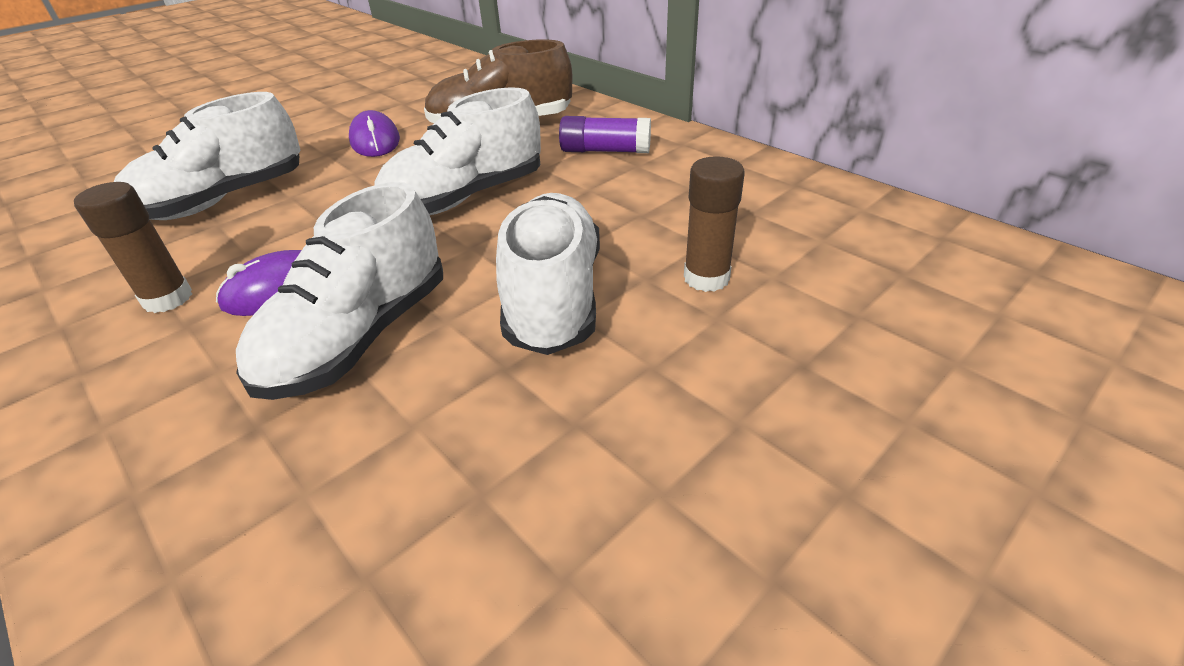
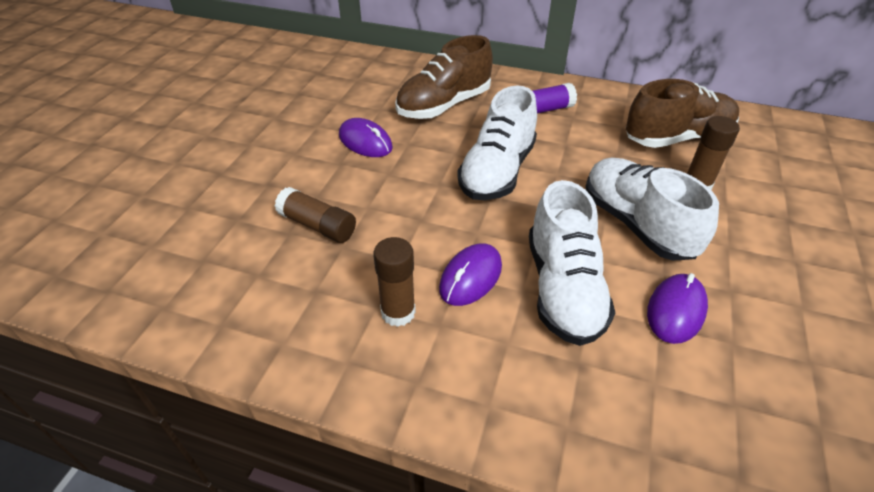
camera: 30 degrees left, 5 degrees up
white shoe [114,92,300,220] -> brown glue stick [275,187,356,243]
none -> brown shoe [626,79,739,148]
none -> purple mouse [647,273,708,344]

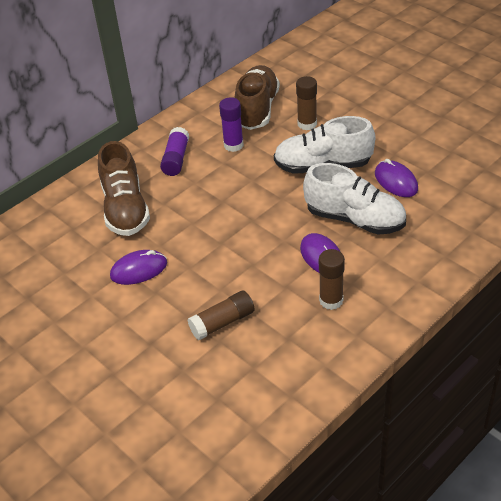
camera: 60 degrees left, 0 degrees up
white shoe [457,85,537,200] -> none
none -> purple glue stick [219,97,244,152]

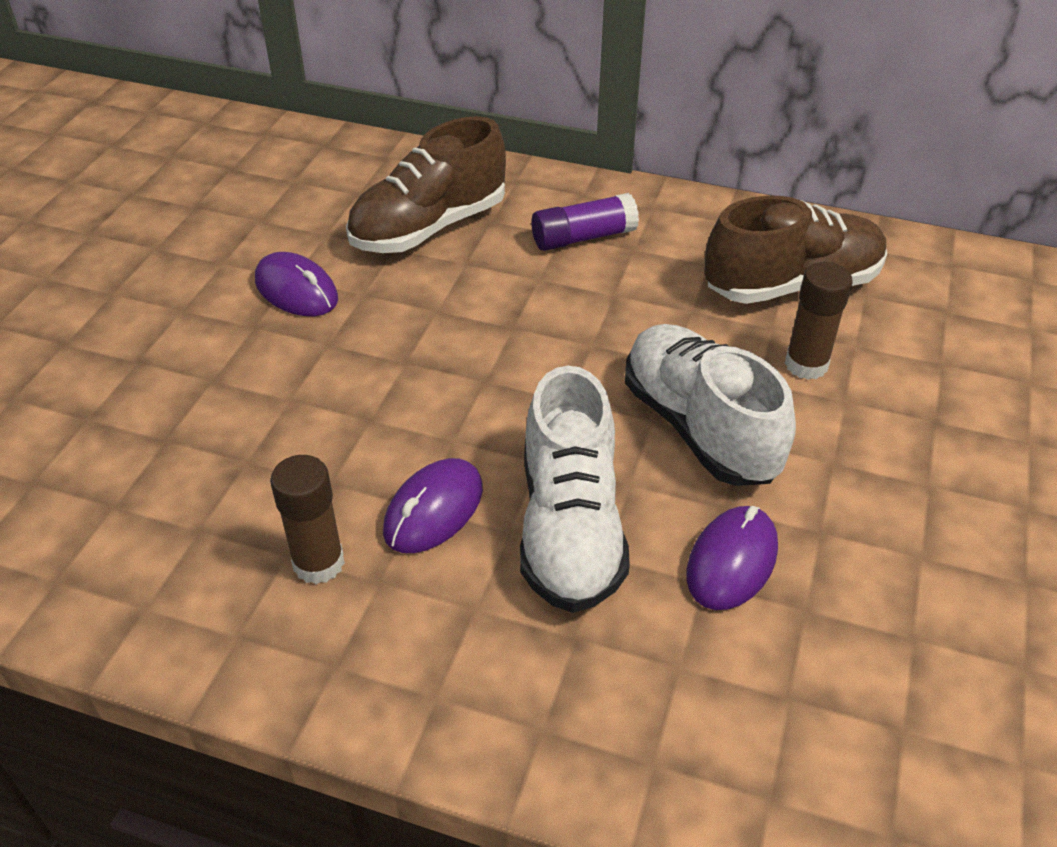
camera: 60 degrees right, 0 degrees up
brown glue stick [187,291,255,340] -> none
purple glue stick [219,97,244,152] -> none

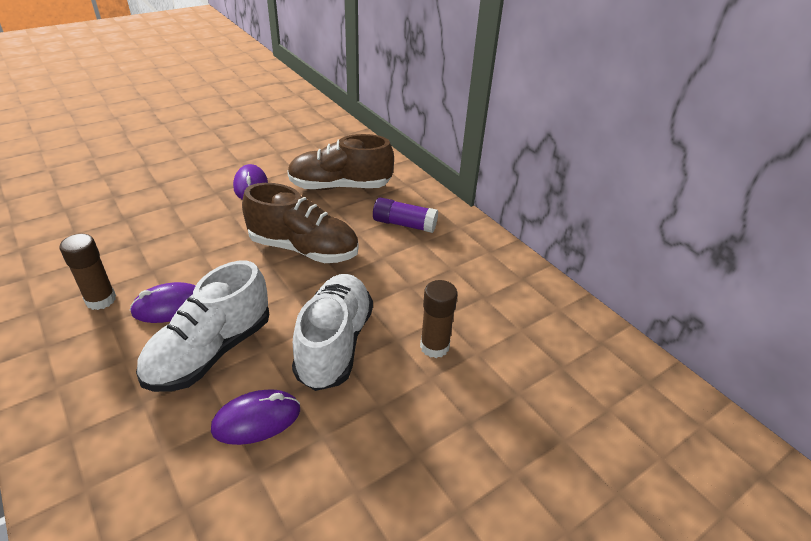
camera: 35 degrees right, 5 degrees down
brown shoe [704,196,887,304] -> brown shoe moved to [242,183,359,263]

